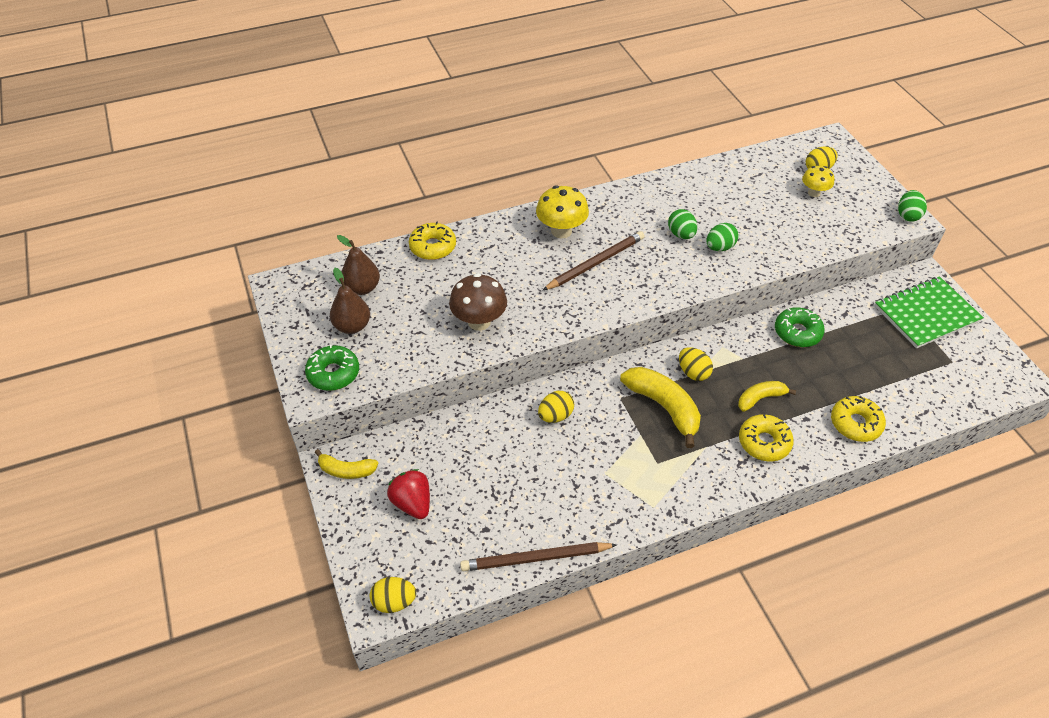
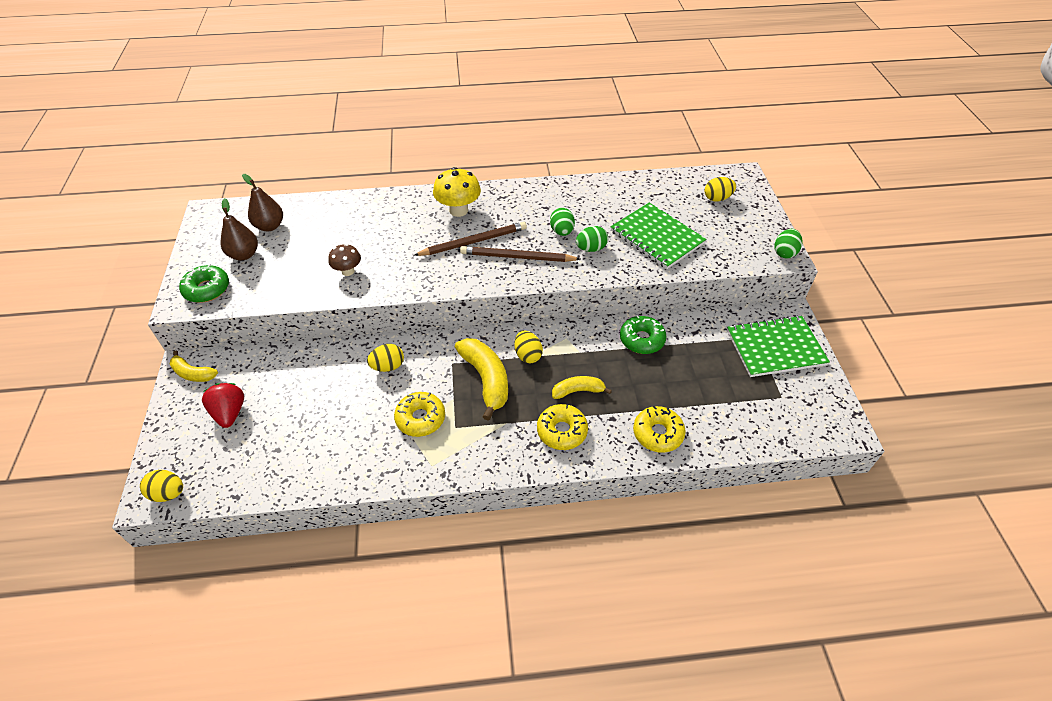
camera: 15 degrees right, 0 degrees up
yellow donut [409,221,456,260] -> yellow donut moved to [394,392,445,437]
brown mushroom [449,273,507,331] -> brown mushroom [328,244,361,276], size x0.62
brown pencil [460,542,617,571] -> brown pencil moved to [460,246,580,262]
yellow mushroom [802,166,834,197] -> none
none -> green notebook [611,203,707,269]

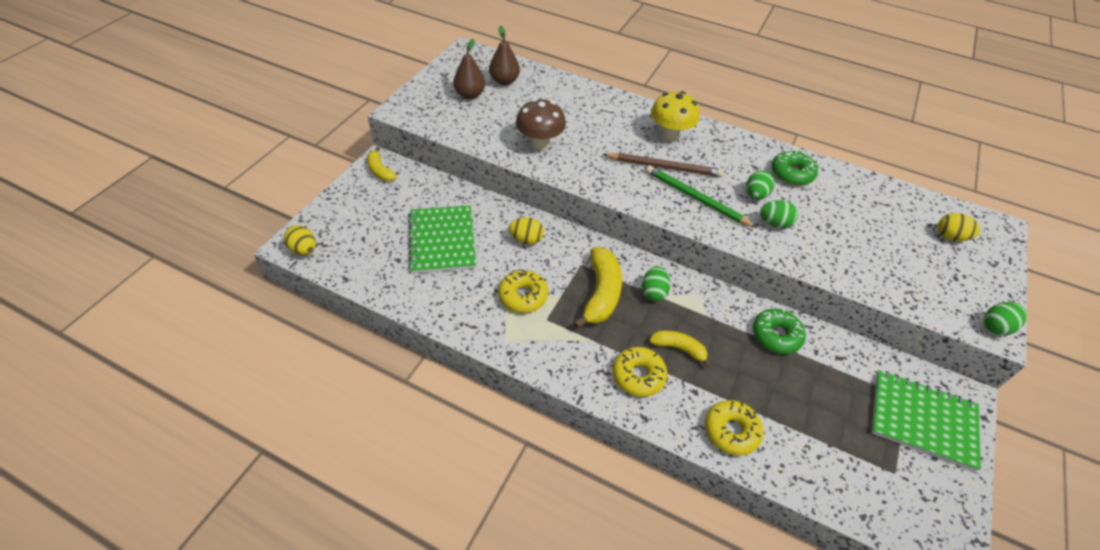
camera: 30 degrees right, 0 degrees up
green donut [179,264,229,303] -> green donut moved to [772,150,818,185]
red strawberry [202,383,244,428] -> none
brown mushroom [328,244,361,276] -> brown mushroom [516,99,566,150], size x1.61
brown pencil [460,246,580,262] -> green pencil [646,165,757,228]
yellow egg [514,331,543,363] -> green egg [642,266,670,301]
green notebook [611,203,707,269] -> green notebook moved to [408,205,476,273]

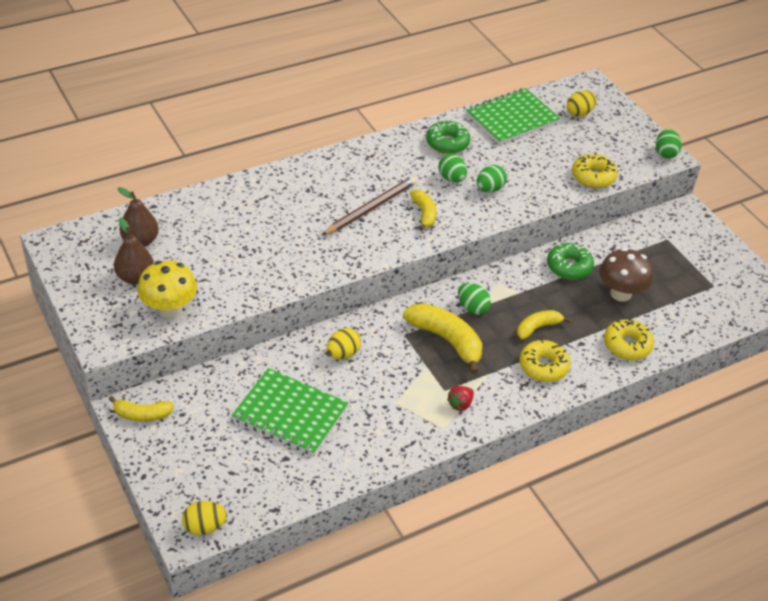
camera: 55 degrees left, 5 degrees down
yellow donut [498,269,548,313] -> yellow donut moved to [572,153,617,188]
brown mushroom [516,99,566,150] -> brown mushroom moved to [599,248,653,302]
green pencil [646,165,757,228] -> yellow banana [410,190,436,231]
yellow mushroom [651,91,699,141] -> yellow mushroom moved to [137,260,197,318]
green notebook [872,370,981,471] -> green notebook moved to [466,88,560,145]
none -> red strawberry [447,386,474,411]

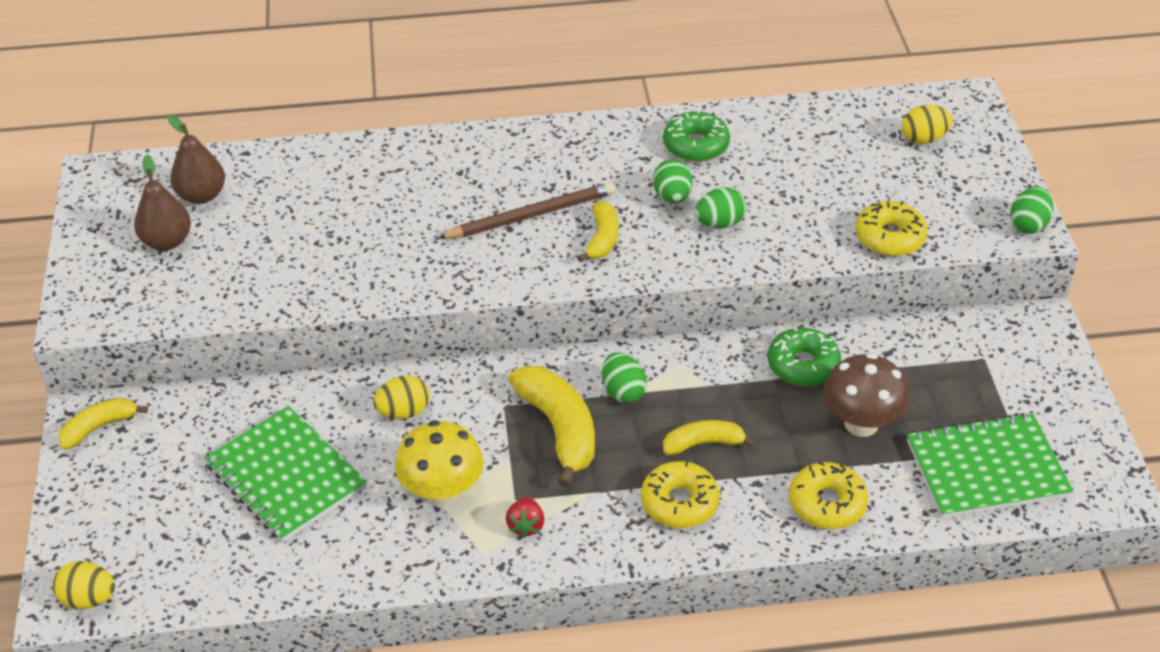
camera: 25 degrees right, 0 degrees up
yellow banana [109,396,174,422] -> yellow banana turned 120 degrees clockwise [58,398,148,450]
yellow mushroom [137,260,197,318] -> yellow mushroom moved to [395,420,484,506]
red strawberry [447,386,474,411] -> red strawberry turned 60 degrees counterclockwise [506,497,544,538]
green notebook [466,88,560,145] -> green notebook moved to [907,413,1073,518]

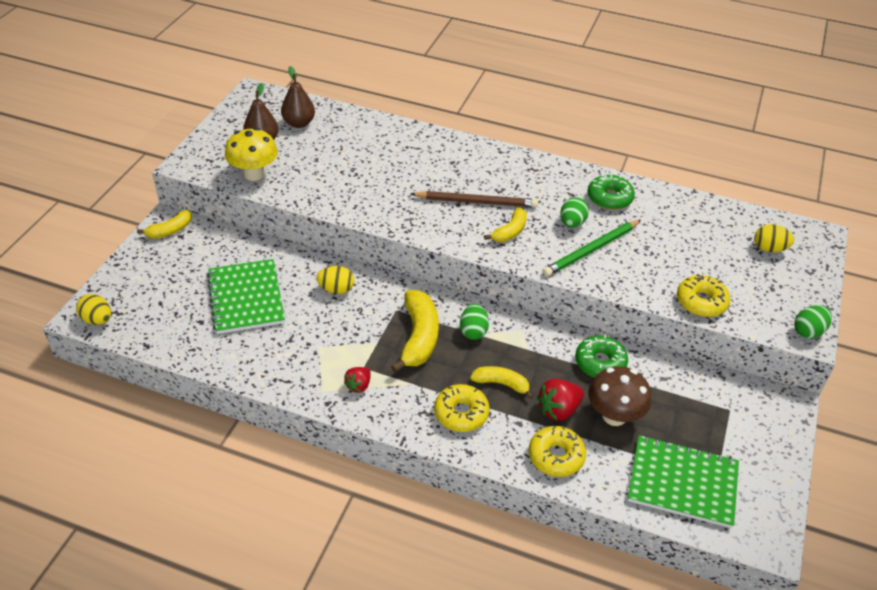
camera: 25 degrees right, 0 degrees up
yellow banana [58,398,148,450] -> yellow banana turned 150 degrees clockwise [137,210,192,239]
yellow mushroom [395,420,484,506] -> yellow mushroom moved to [225,128,278,181]
green egg [695,187,746,228] -> green pencil [543,220,641,277]
none -> red strawberry [537,379,584,421]

